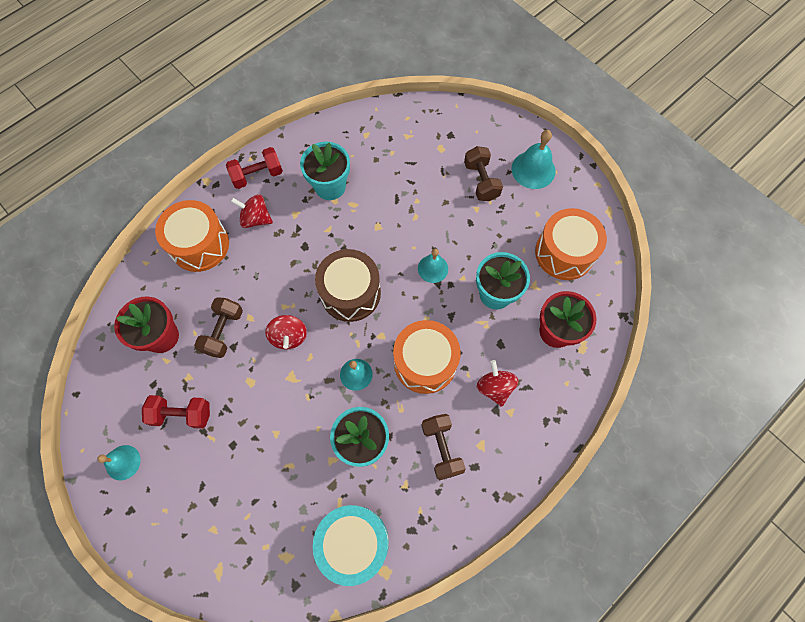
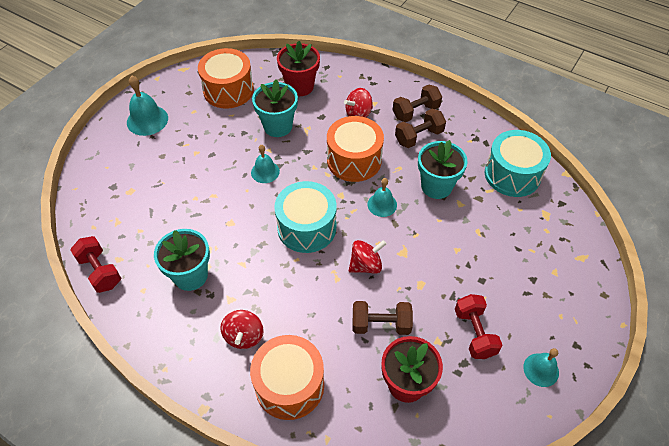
camera: 105 degrees left, 15 degrees down
red dumbbell [226,147,283,189] -> red dumbbell moved to [70,236,121,293]
brown drum [315,249,381,322] -> turquoise drum [274,181,336,253]
brown dumbbell [464,146,503,201] -> brown dumbbell moved to [393,85,442,122]

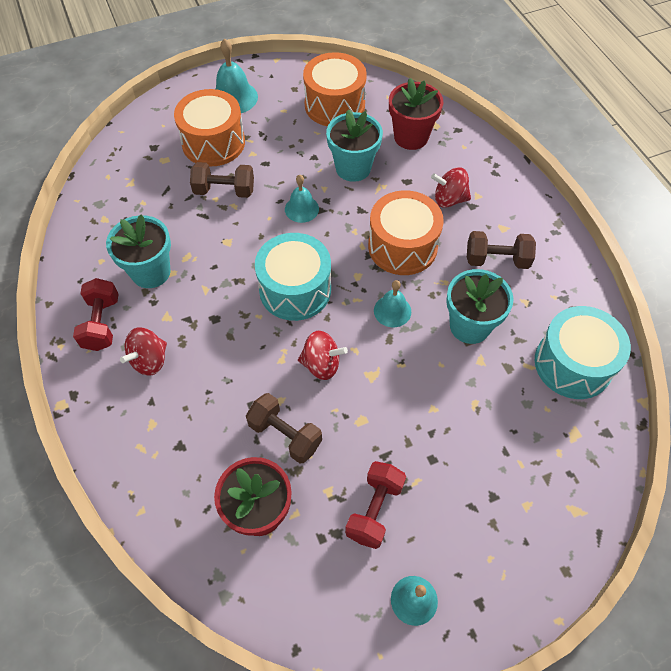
camera: 35 degrees right, 5 degrees up
red dumbbell [70,236,121,293] -> red dumbbell moved to [73,278,119,351]
orange drum [250,335,324,420] -> orange drum moved to [174,89,245,166]
brown dumbbell [393,85,442,122] -> brown dumbbell moved to [190,162,254,198]

